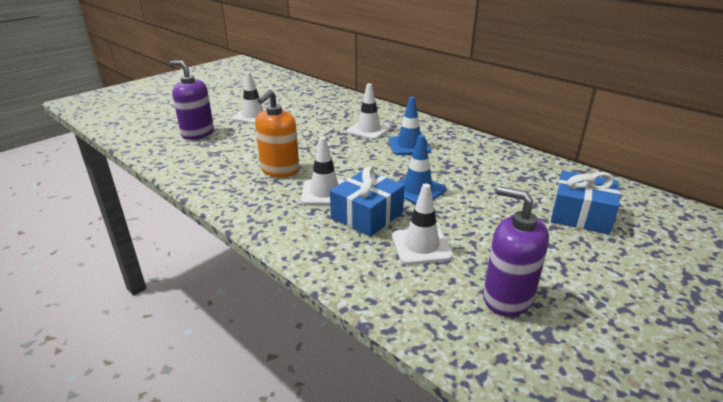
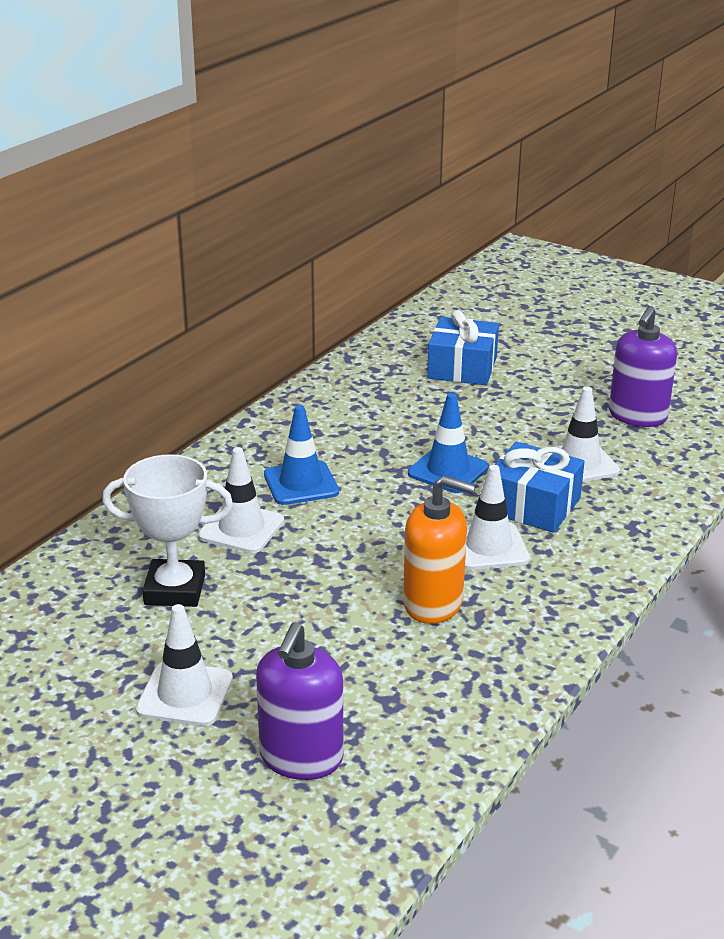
camera: 100 degrees left, 0 degrees up
none -> white trophy [102,454,233,607]

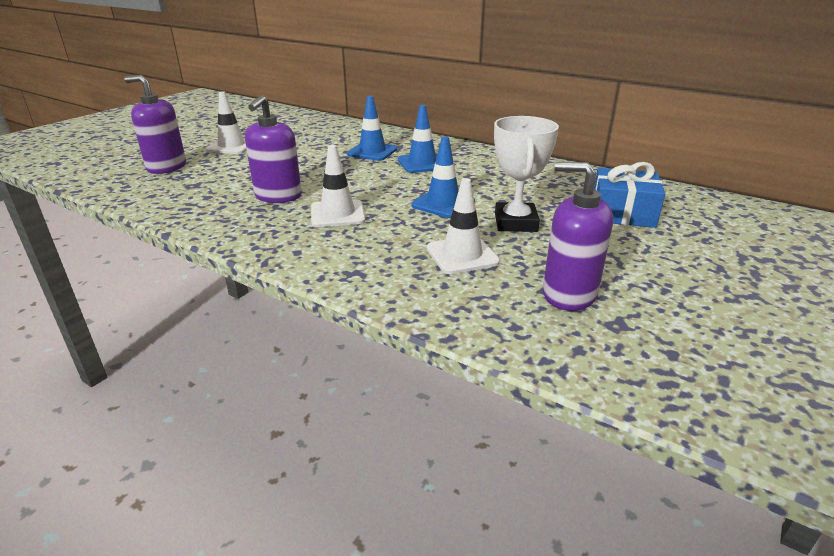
camera: 90 degrees right, 0 degrees up
white trophy [102,454,233,607] -> white trophy moved to [494,116,559,232]
white traffic cone [198,447,284,553] -> blue traffic cone [347,96,397,161]
orange soap dispenser [403,476,476,624] -> purple soap dispenser [245,95,302,203]
blue gift [495,441,585,533] -> none

